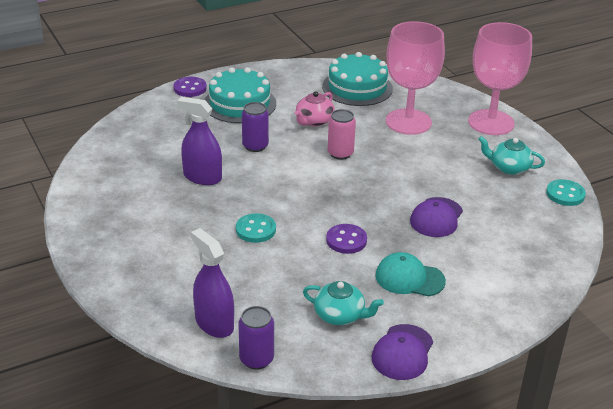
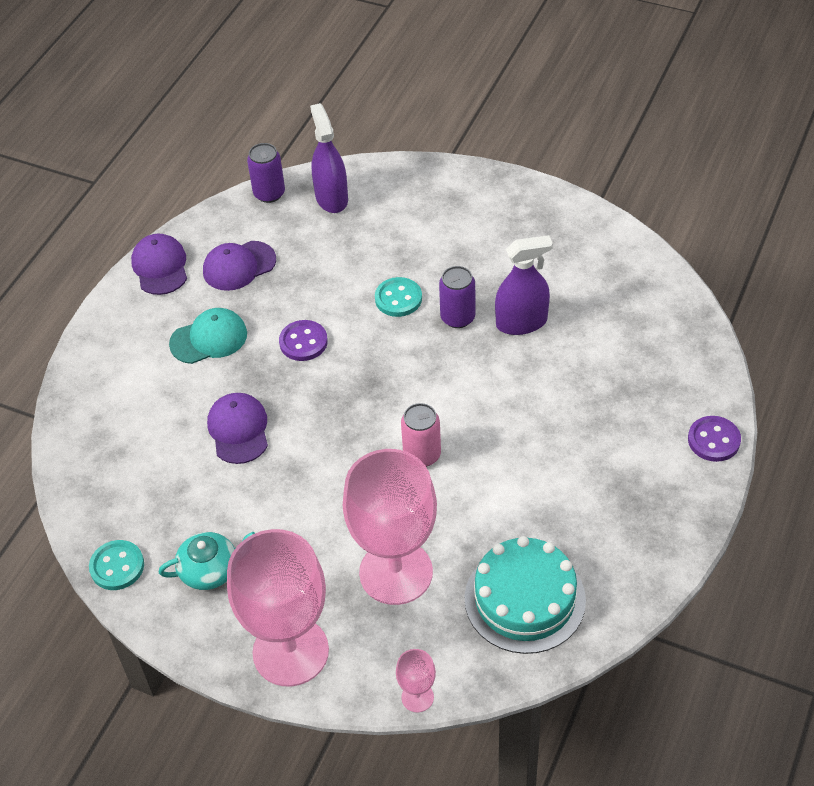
camera: 145 degrees right, 15 degrees up
purple spray bottle [191,228,234,338] -> purple spray bottle turned 120 degrees counterclockwise [310,103,348,213]
turquoise cake [204,67,276,123] -> none
purple can [242,102,269,152] -> purple can moved to [439,266,476,328]
pink teapot [295,91,335,126] -> none
turquoise teapot [303,281,384,325] -> purple cap [203,241,276,291]
none -> pink goblet [396,649,436,712]

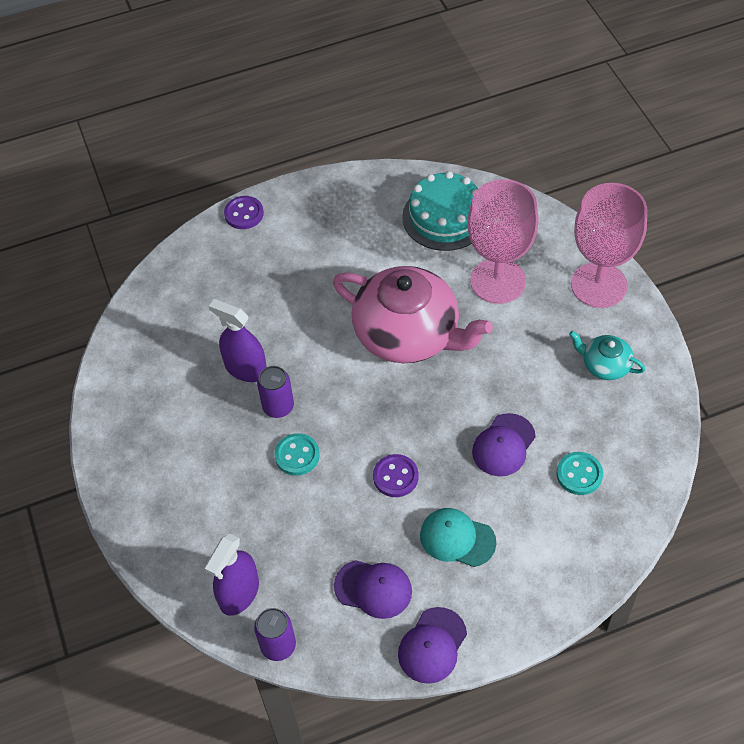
camera: 135 degrees left, 5 degrees up
turquoise button [89,540,144,590] -> turquoise button moved to [556,452,603,495]
pink goblet [396,649,436,712] -> none
pink can [401,403,441,467] -> pink teapot [333,266,493,363]

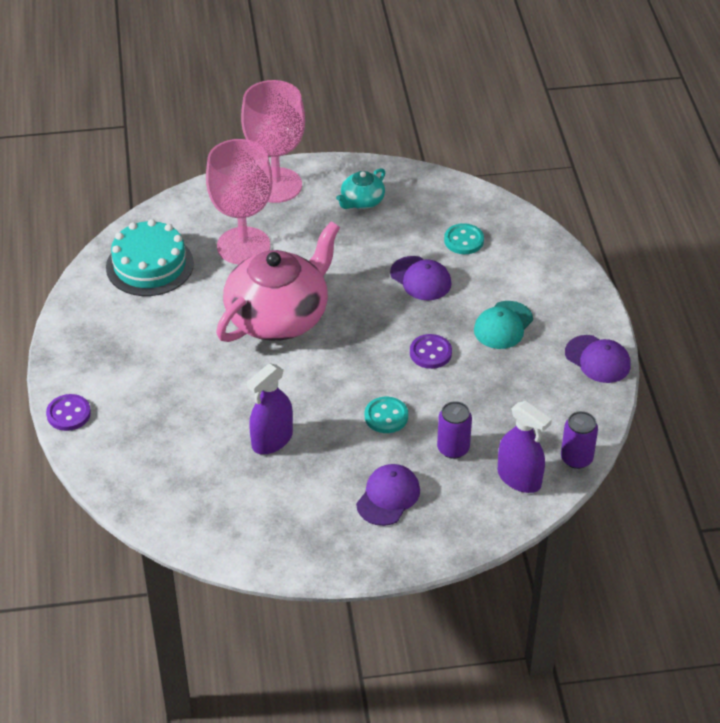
camera: 80 degrees left, 10 degrees down
purple can [257,366,294,418] -> purple can moved to [437,401,472,459]
purple cap [334,560,412,619] -> purple cap moved to [356,464,420,526]

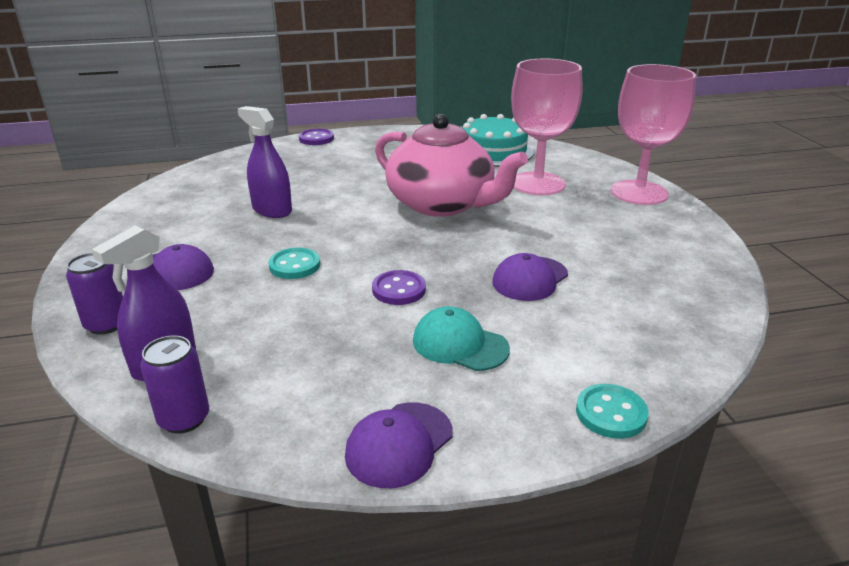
camera: 85 degrees right, 15 degrees down
turquoise teapot [336,168,385,209] -> none
purple can [437,401,472,459] -> purple can moved to [66,252,123,335]
turquoise button [444,223,484,254] -> turquoise button moved to [576,384,649,439]

